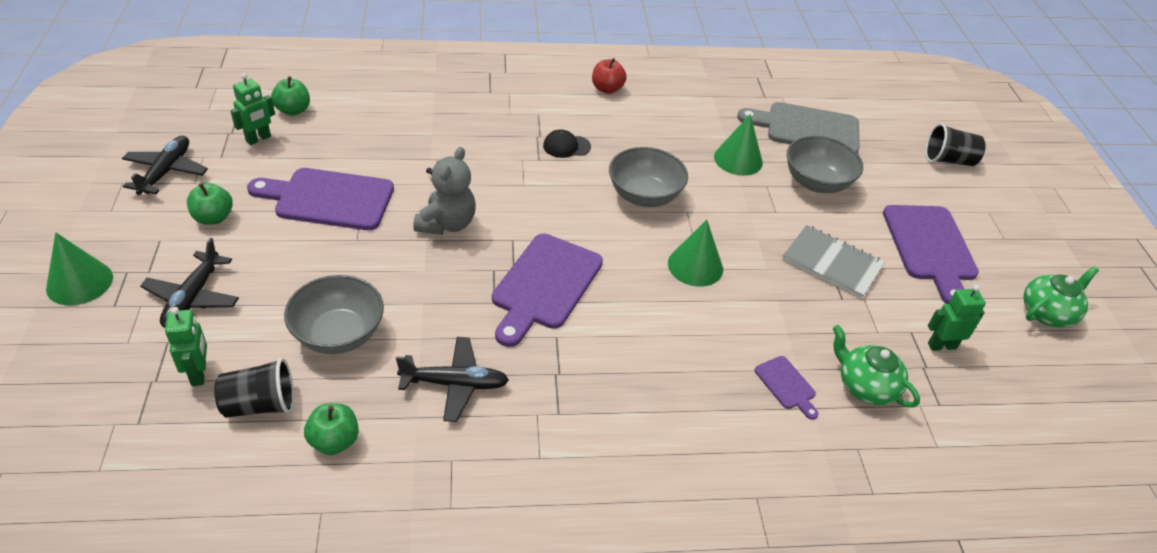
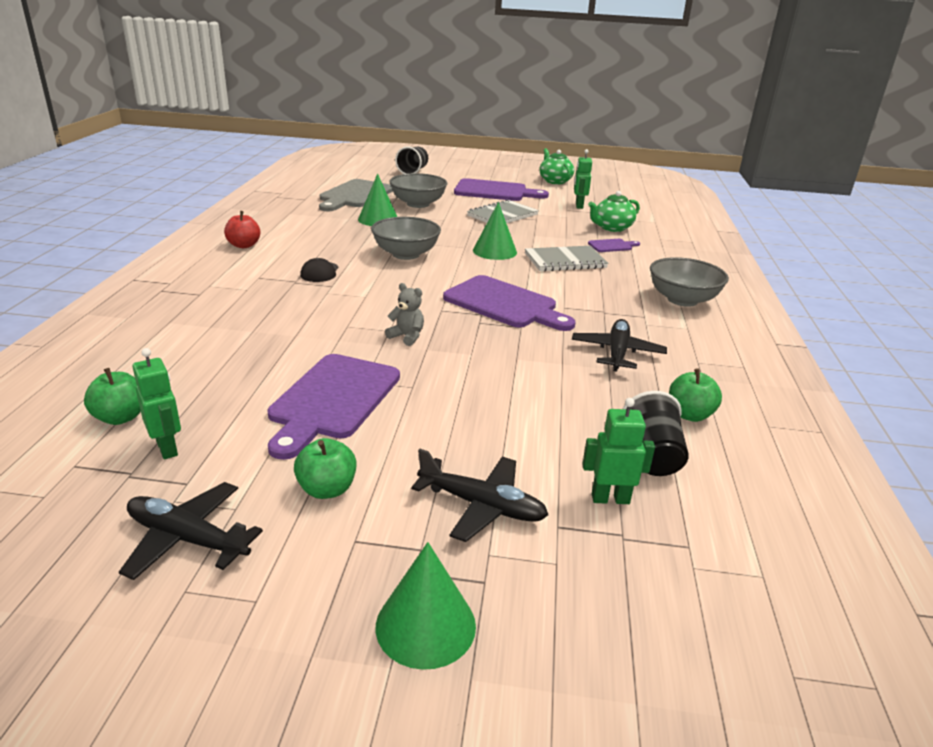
camera: 75 degrees left, 15 degrees down
grey bowl [284,275,384,354] -> grey bowl moved to [650,257,729,307]
grey teddy bear [413,147,476,235] -> grey teddy bear [385,283,424,346], size x0.59
none -> grey notebook [525,246,608,272]

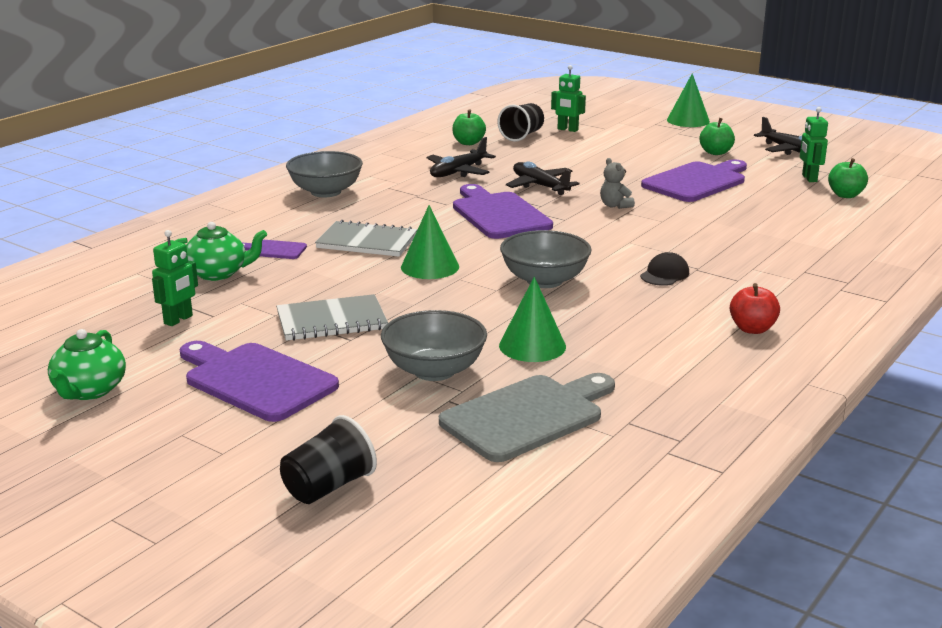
camera: 150 degrees left, 5 degrees down
black plane [411,449,548,542] -> black plane moved to [506,162,580,195]

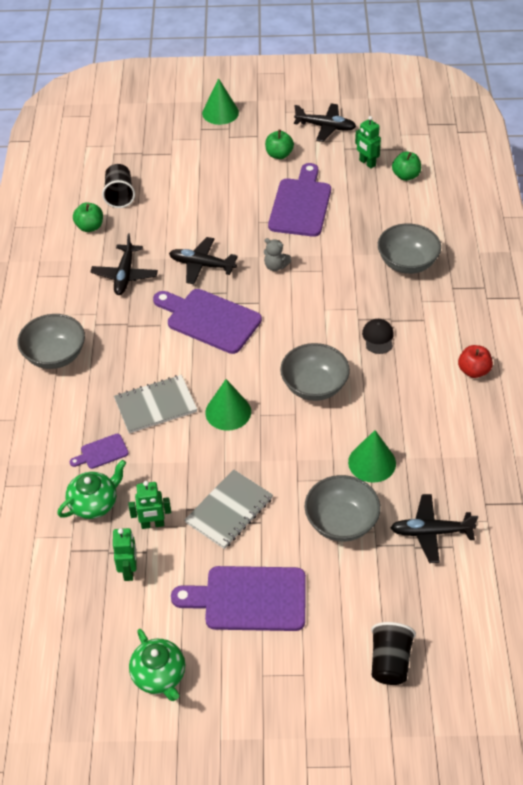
camera: 35 degrees left, 25 degrees up
grey cutting board [439,373,615,462] -> black plane [391,494,478,563]
green robot [551,65,586,132] -> green robot moved to [128,481,171,529]
none -> grey bowl [378,223,441,274]

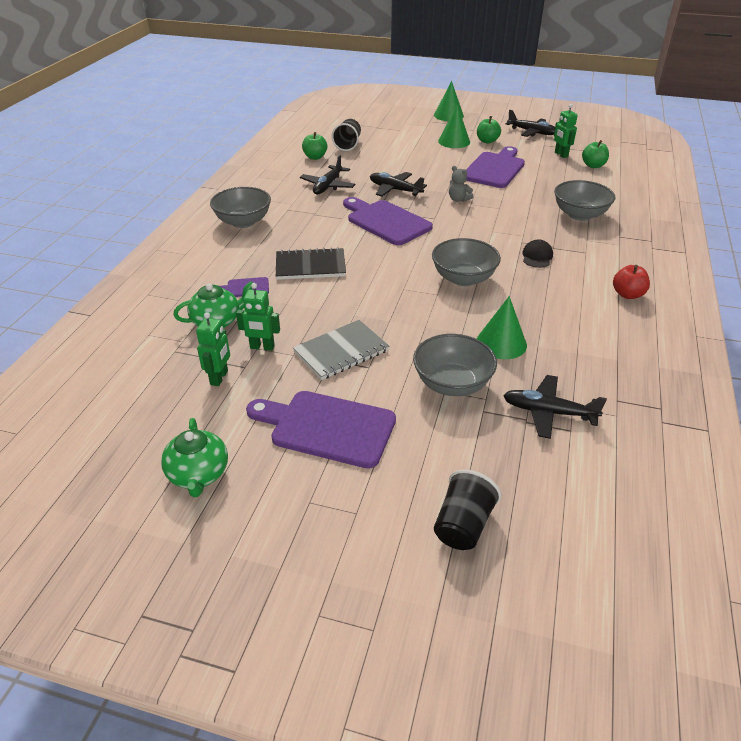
camera: 15 degrees right, 10 degrees down
grey notebook [114,375,197,433] -> black notebook [276,247,346,280]
green cone [205,379,251,431] -> green cone moved to [438,105,470,148]

